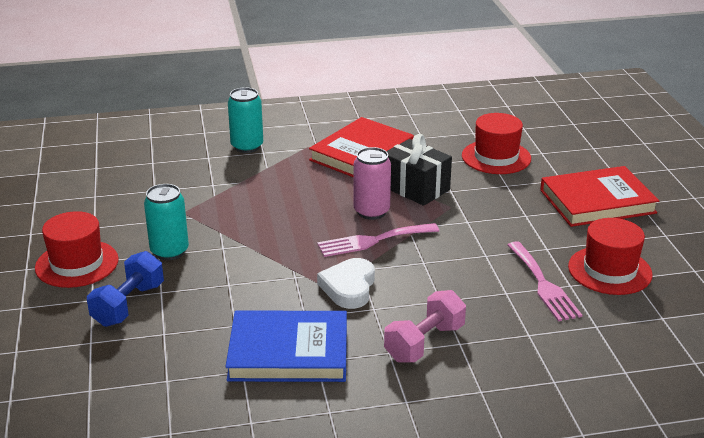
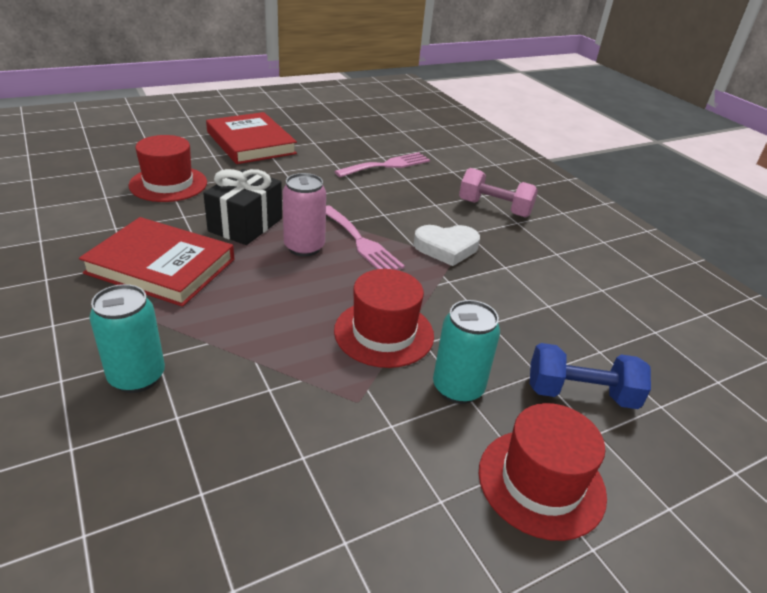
camera: 110 degrees left, 5 degrees up
blue book [225,311,347,382] -> none
red hat [568,218,653,295] -> red hat moved to [334,269,434,368]

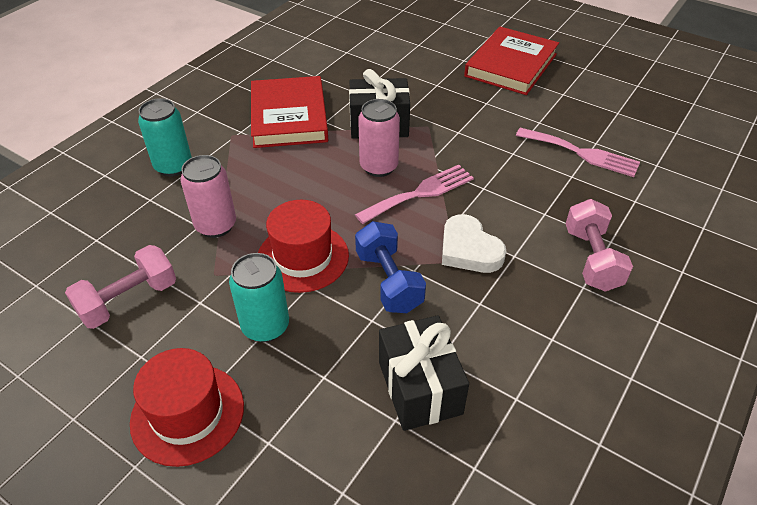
camera: 65 degrees right, 10 degrees up
red hat [129,135,207,202] -> none
pink fork [326,206,405,270] -> pink fork turned 150 degrees counterclockwise [355,165,474,224]
blue dumbbell [530,343,651,409] -> blue dumbbell moved to [355,221,426,313]
none -> pink dumbbell [65,245,176,329]
none -> pink can [180,155,236,238]
none -> black gift [379,315,469,431]

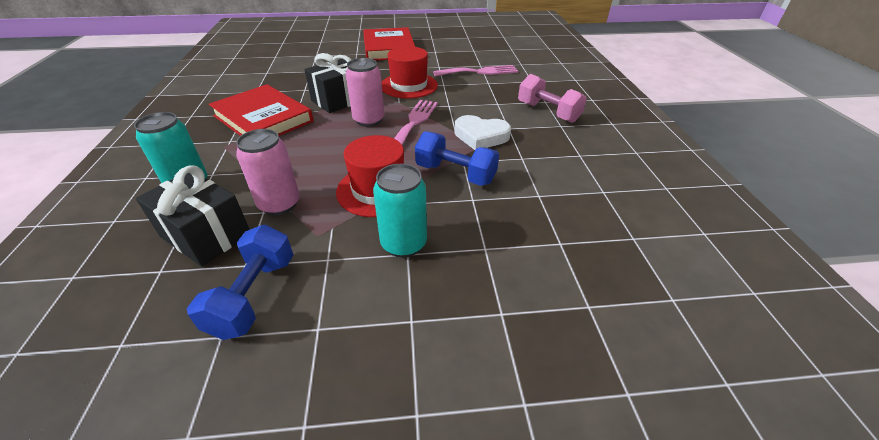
camera: 40 degrees left, 5 degrees down
pink dumbbell [65,245,176,329] -> blue dumbbell [187,225,293,340]
red hat [130,348,244,467] -> red hat moved to [382,46,438,99]
black gift [379,315,469,431] -> black gift moved to [136,165,250,267]

